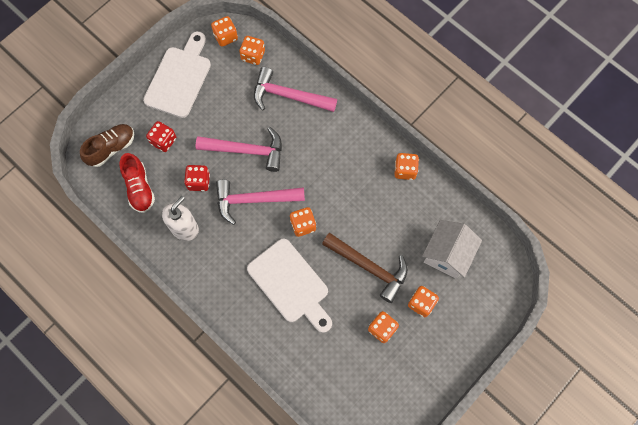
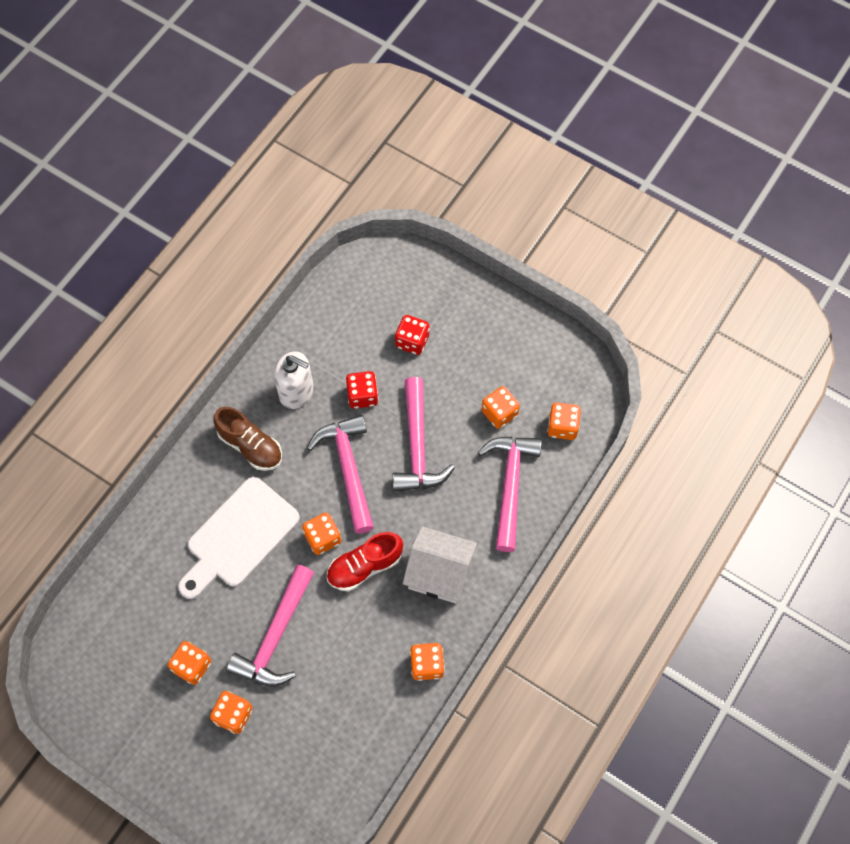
camera: 80 degrees right, 5 degrees down
brown shoe [80,124,134,167] -> brown shoe moved to [213,407,282,471]
red shoe [120,153,155,213] -> red shoe moved to [327,532,403,592]
white cutting board [143,31,211,118] -> none
orange dice [211,16,238,47] -> orange dice moved to [482,386,520,429]
brown hammer [322,233,408,303] -> pink hammer [226,564,314,687]
white house [422,220,482,279] -> white house moved to [403,526,477,604]

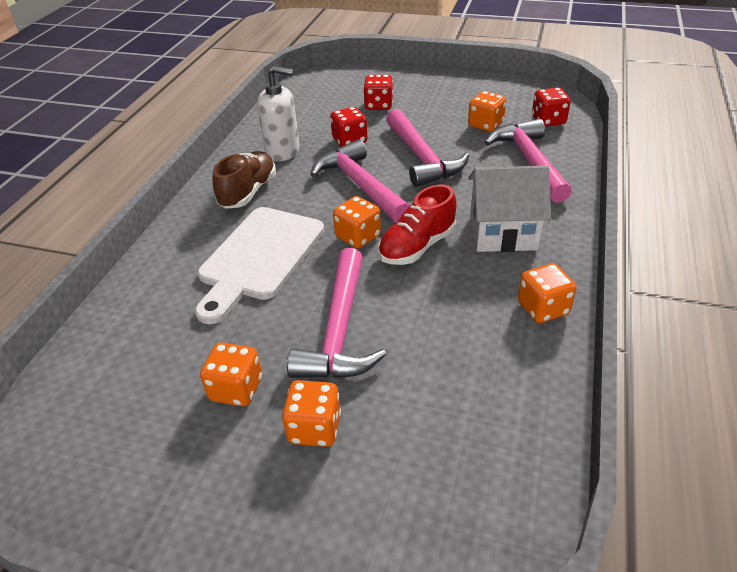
camera: 15 degrees left, 25 degrees down
brown shoe [213,407,282,471] -> brown shoe turned 90 degrees counterclockwise [213,151,276,209]
orange dice [547,403,581,440] -> red dice [532,88,571,126]

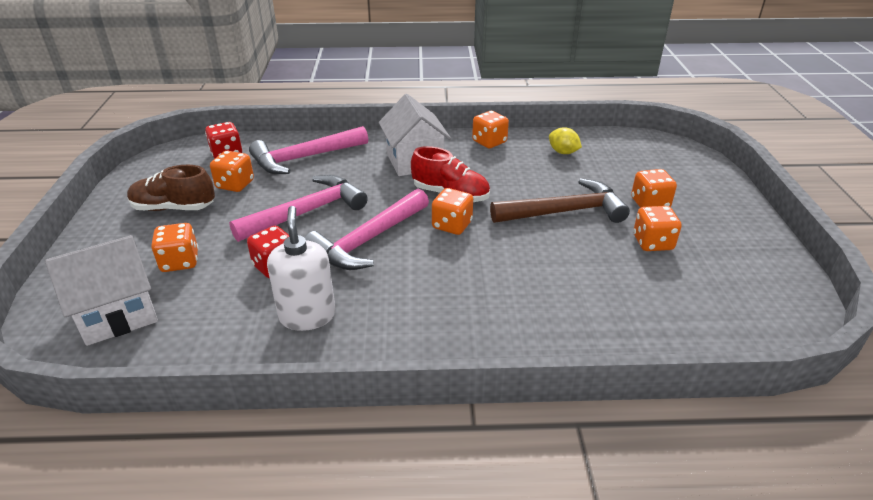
camera: 110 degrees left, 5 degrees down
white cutting board [195,207,324,324] -> none
brown shoe [213,151,276,209] -> brown shoe moved to [127,165,215,211]
pink hammer [287,248,387,378] -> brown hammer [490,178,630,223]
red dice [363,75,393,110] -> orange dice [151,223,198,272]
none -> white house [45,235,158,346]
none -> yellow lemon [549,127,582,154]

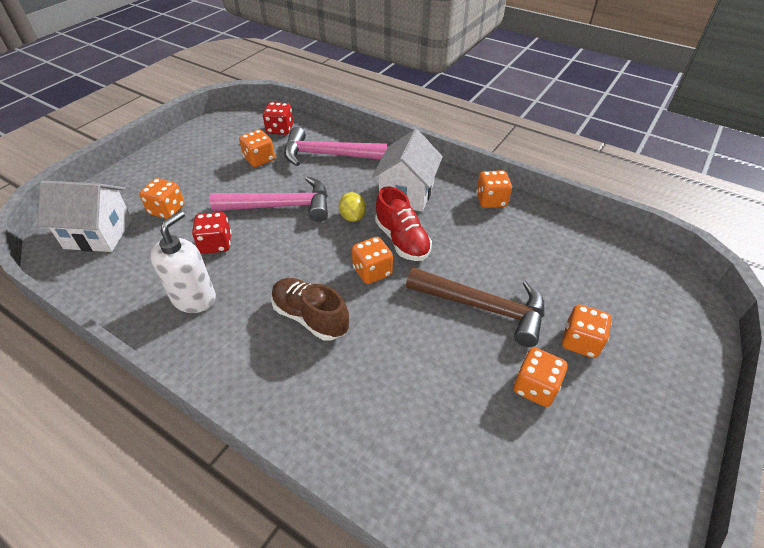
camera: 35 degrees right, 10 degrees up
brown shoe [127,165,215,211] -> brown shoe moved to [271,278,349,341]
pink hammer [305,188,429,270] -> none
yellow lemon [549,127,582,154] -> yellow lemon moved to [339,192,366,222]

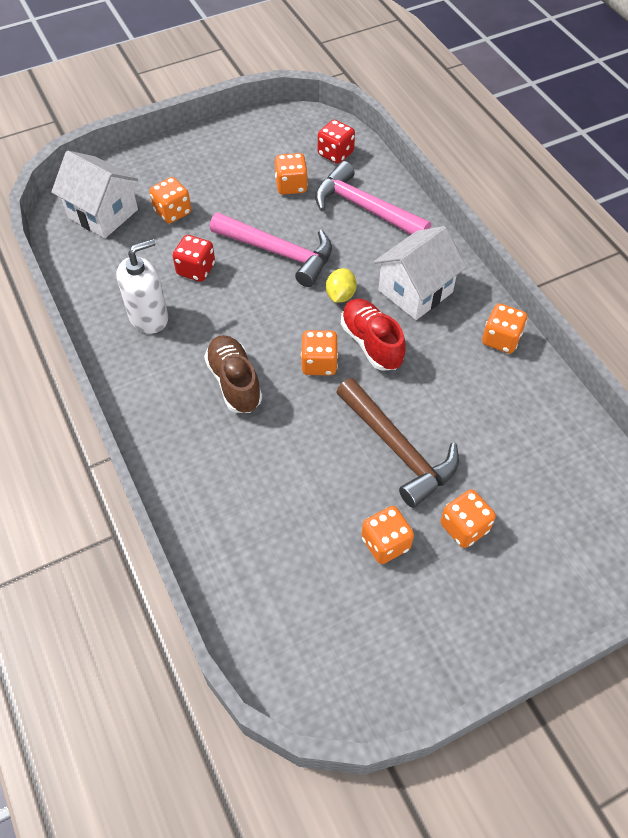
camera: 30 degrees right, 10 degrees up
red shoe [375,186,432,261] -> red shoe turned 150 degrees clockwise [341,299,406,371]

